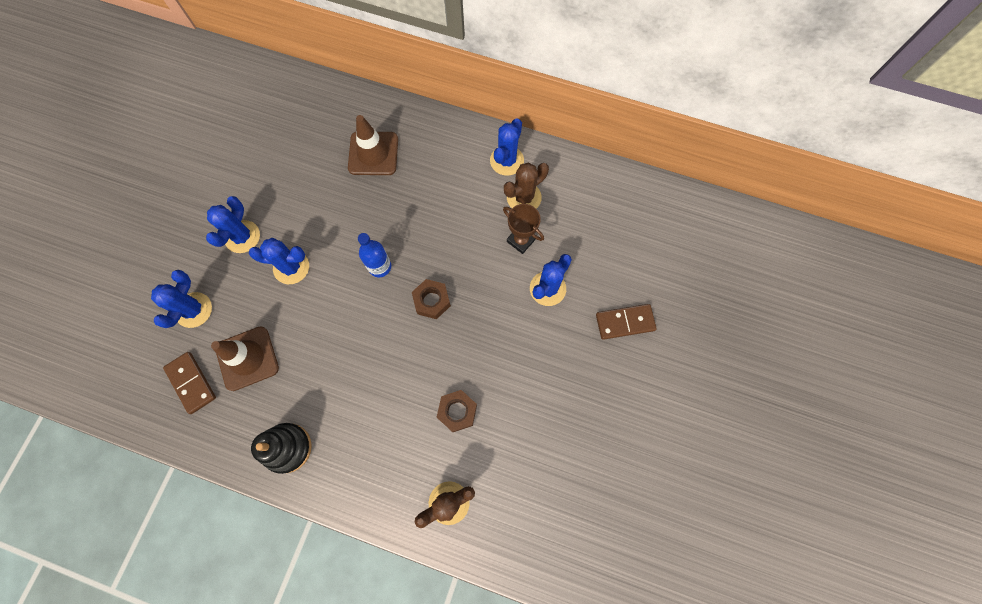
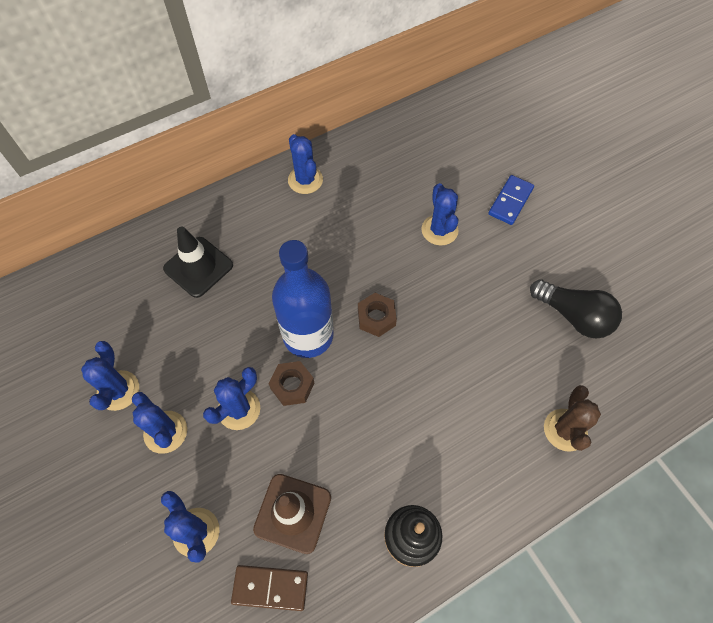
camera: 50 degrees left, 10 degrees down
brown traffic cone [348,115,398,175] -> black traffic cone [163,227,233,298]
blue bottle [358,233,391,277] -> blue bottle [272,240,334,358], size x1.94
brown nut [437,390,477,432] -> brown nut moved to [269,361,314,406]
brown trophy [503,204,544,254] -> none
brown cactus [504,163,549,209] -> none
brown domino [596,304,657,340] -> blue domino [488,175,534,225]
none -> blue cactus [81,341,139,411]
none -> black light bulb [530,279,622,339]

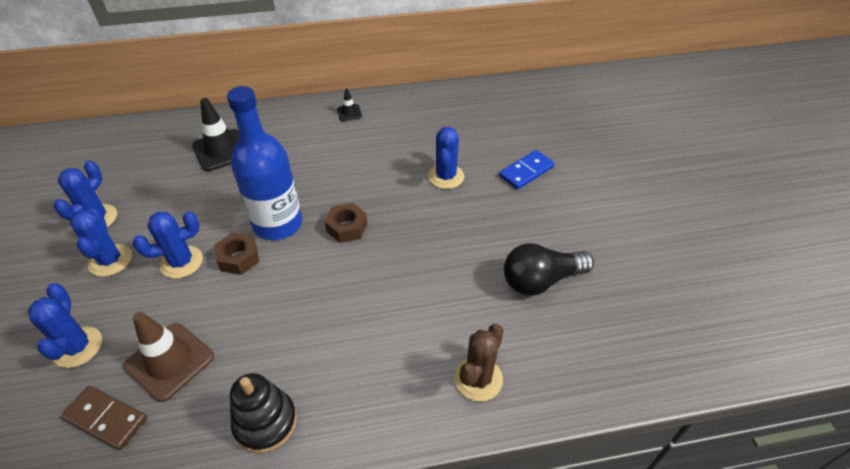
camera: 20 degrees right, 15 degrees down
blue cactus [288,134,323,194] -> black traffic cone [337,89,362,121]
black light bulb [530,279,622,339] -> black light bulb turned 105 degrees clockwise [504,243,594,296]

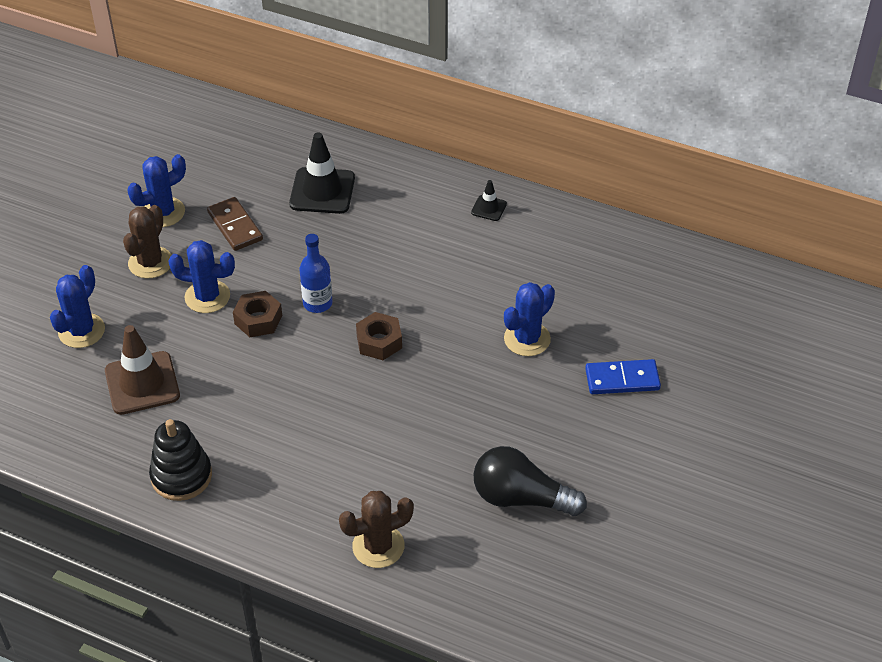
camera: 35 degrees right, 0 degrees up
brown domino [61,386,147,450] -> brown domino moved to [207,197,263,251]
blue cactus [70,207,132,277] -> brown cactus [123,205,172,279]
blue bottle [227,86,302,240] -> blue bottle [299,234,333,313], size x0.52

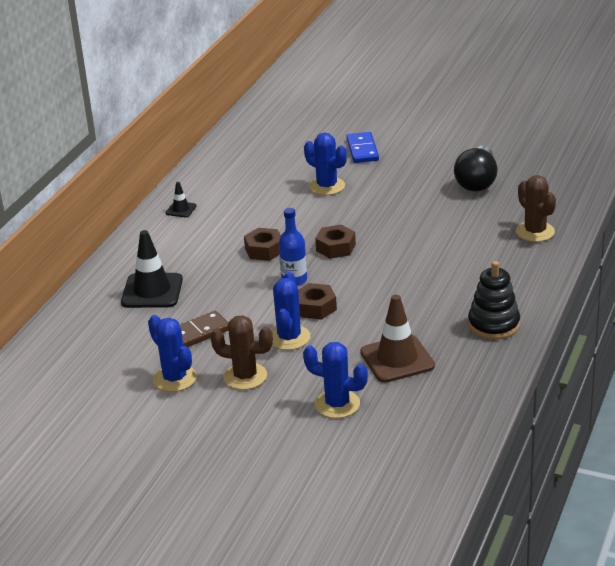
camera: 90 degrees left, 15 degrees down
none -> brown nut [244,228,281,261]

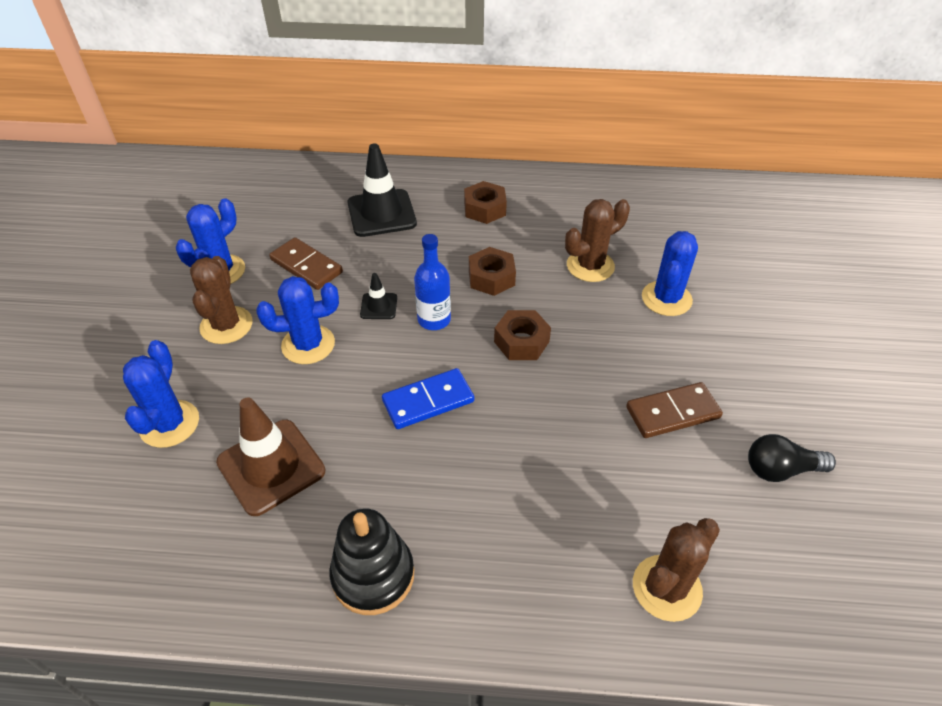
camera: 70 degrees right, 15 degrees up
black traffic cone [166,182,196,217] -> black traffic cone moved to [360,273,397,319]
brown nut [298,283,337,320] -> brown nut moved to [464,181,507,224]
blue domino [346,132,379,163] -> blue domino moved to [382,368,474,429]
black light bulb [454,146,498,191] -> black light bulb [748,434,836,482], size x0.65
none -> brown cactus [565,199,630,282]
none -> brown domino [626,382,723,438]

